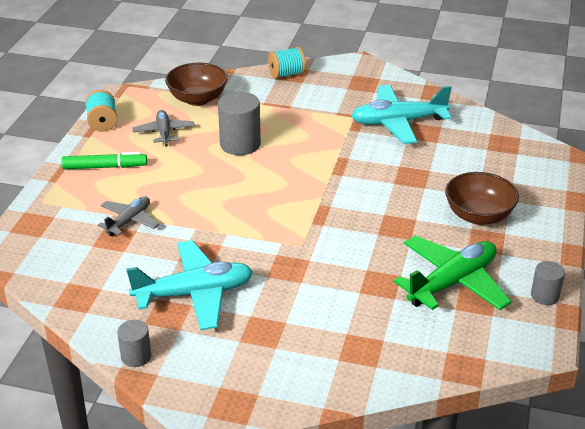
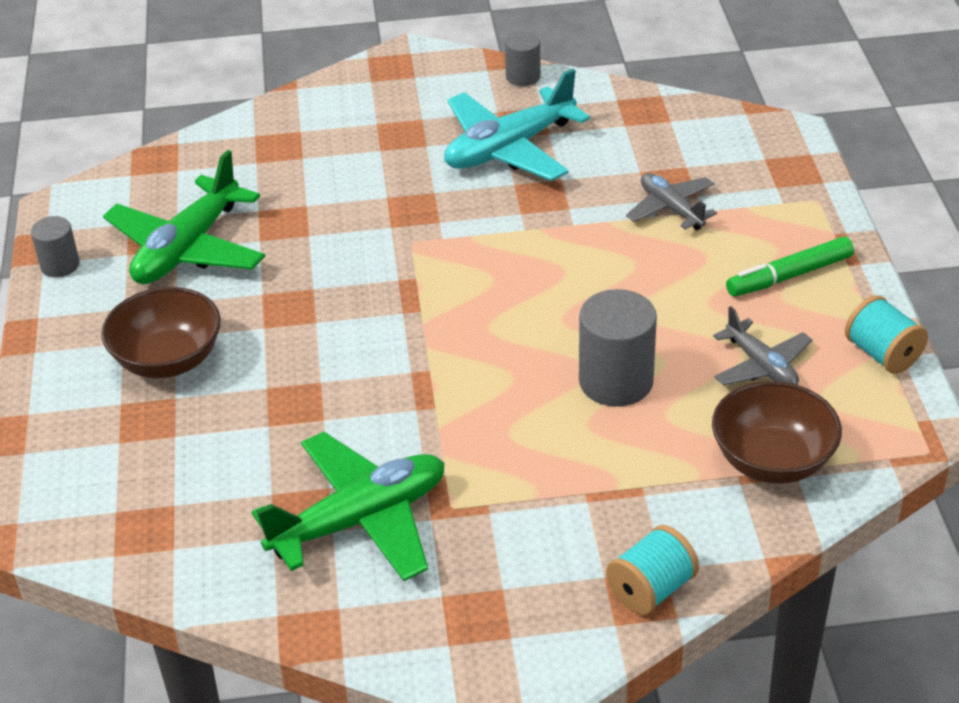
camera: 160 degrees right, 5 degrees up
grey plane [98,196,160,236] -> grey plane turned 135 degrees clockwise [626,173,717,230]
turquoise plane [351,85,452,144] -> green plane [252,432,445,581]

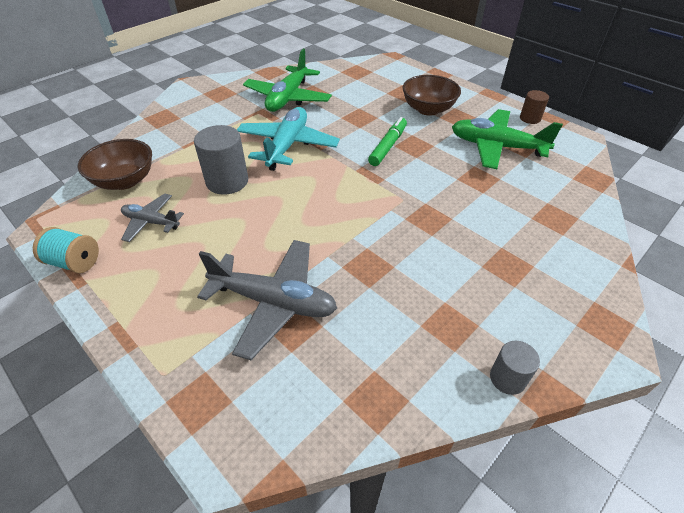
camera: 140 degrees right, 5 degrees up
grey cylinder [31,216,80,277] -> brown cylinder [520,90,549,124]
green plane [103,150,265,284] -> green plane turned 60 degrees counterclockwise [452,109,563,169]
turquoise plane [444,69,590,181] -> turquoise plane moved to [237,107,340,171]
turquoise spool [606,525,699,615] -> none
grey plane [626,173,717,230] -> grey plane [197,240,337,360], size x1.76
green marker [726,237,854,297] -> green marker moved to [368,117,407,166]

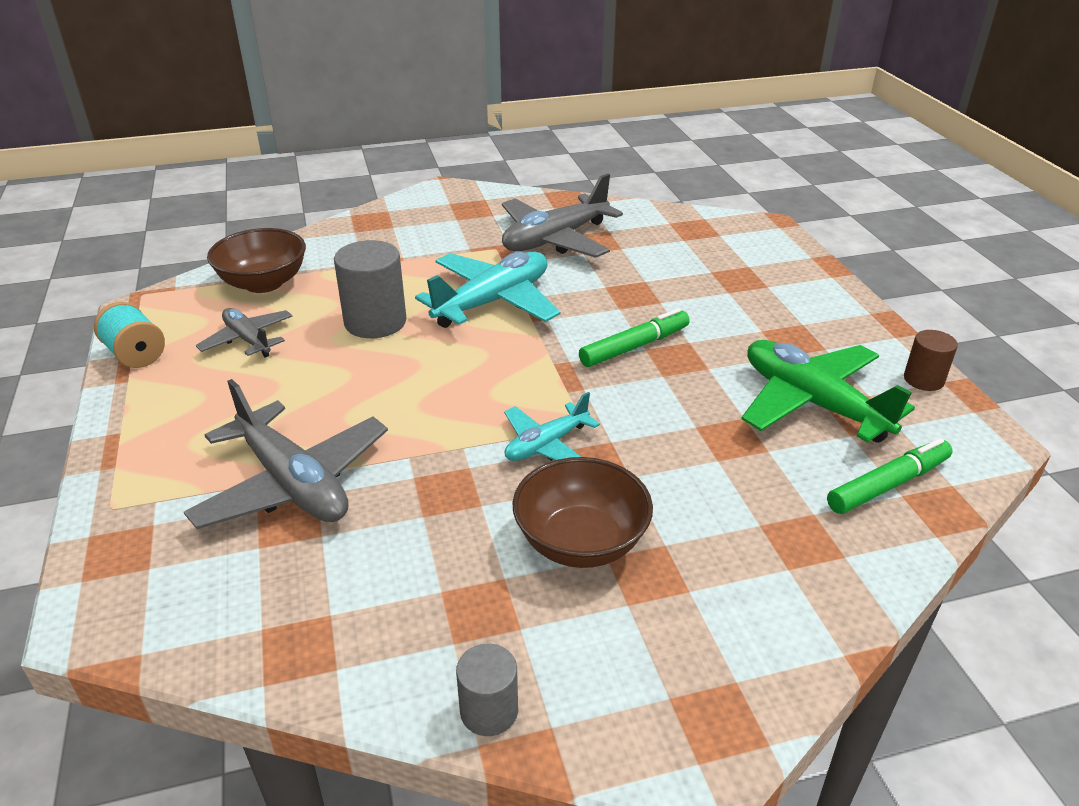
camera: 30 degrees right, 10 degrees down
green plane [243,49,332,112] -> grey plane [502,174,623,258]
brown bowl [402,75,461,116] -> brown bowl moved to [512,457,653,568]
none -> turquoise plane [504,392,600,461]
none -> green marker [827,438,953,514]

